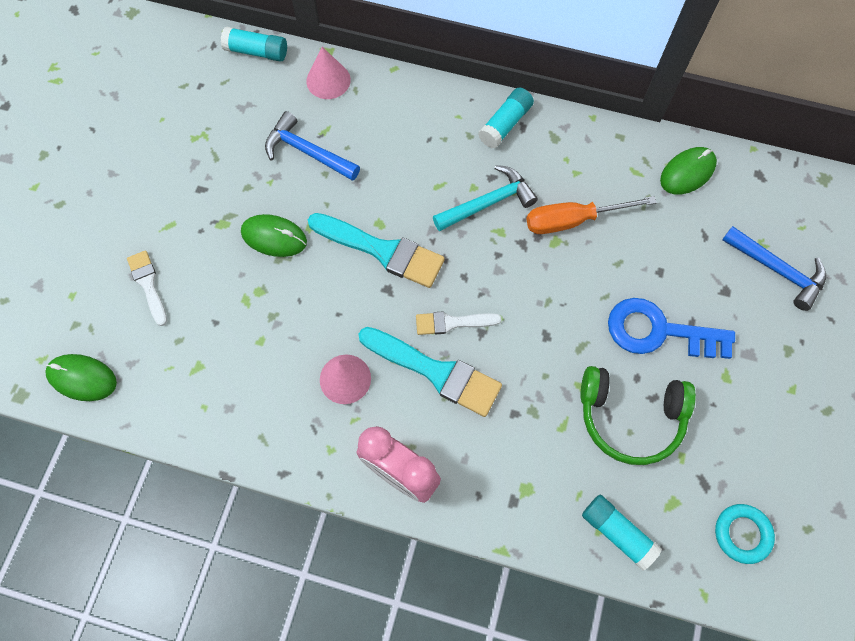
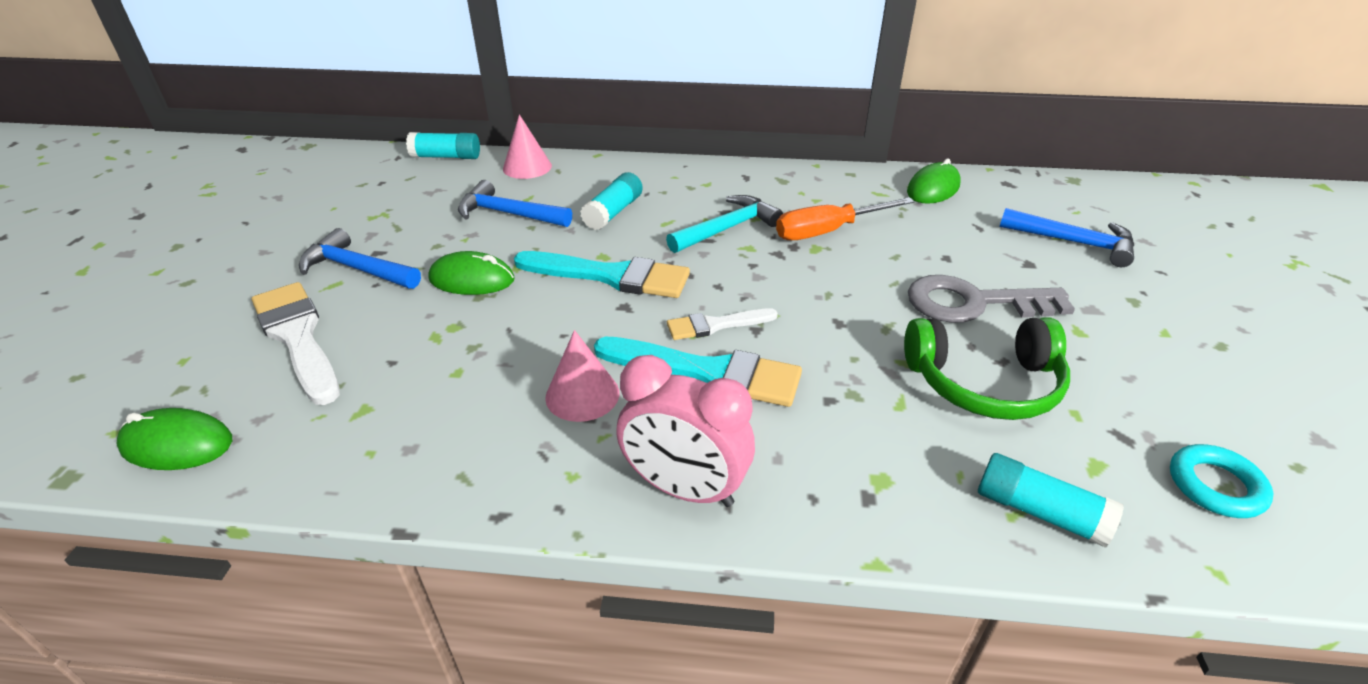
camera: 10 degrees left, 30 degrees down
white brush [127,250,167,326] -> white brush [252,282,340,405], size x1.75
turquoise glue stick [478,88,534,148] -> turquoise glue stick moved to [580,172,643,230]
blue key [608,298,735,359] -> grey key [908,275,1075,323]
none -> blue hammer [299,228,421,289]

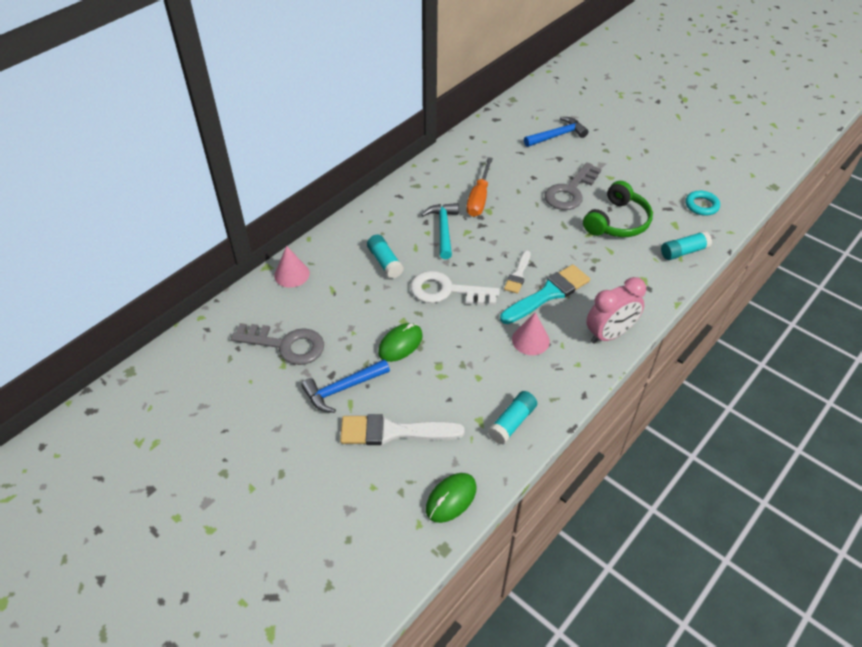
camera: 55 degrees left, 10 degrees up
turquoise glue stick [406,132,480,159] -> turquoise glue stick moved to [487,391,537,444]
blue hammer [458,180,572,227] -> none
turquoise brush [514,251,690,298] -> white key [410,271,500,305]
green mouse [907,159,961,204] -> none
none -> grey key [231,323,324,365]

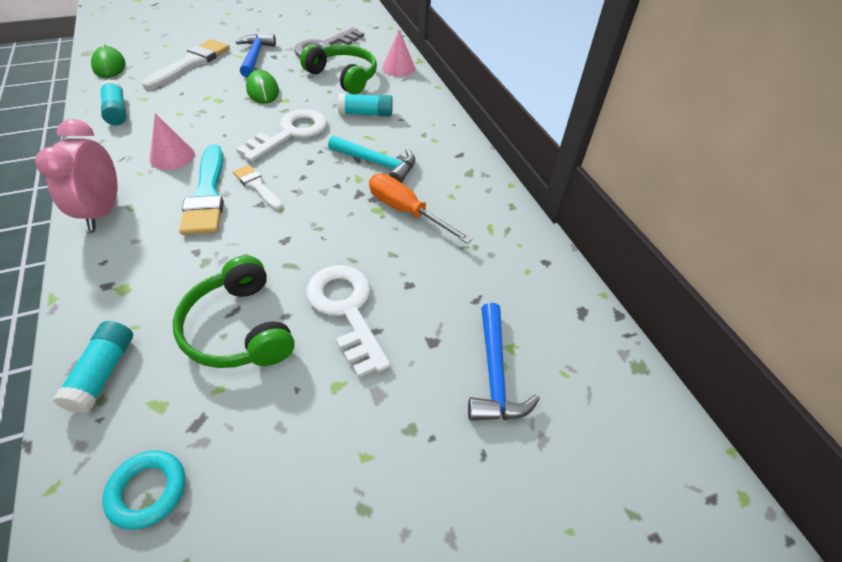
camera: 115 degrees right, 0 degrees up
grey key [545,162,601,210] -> white key [306,265,390,378]
none -> green headphones [300,44,377,95]

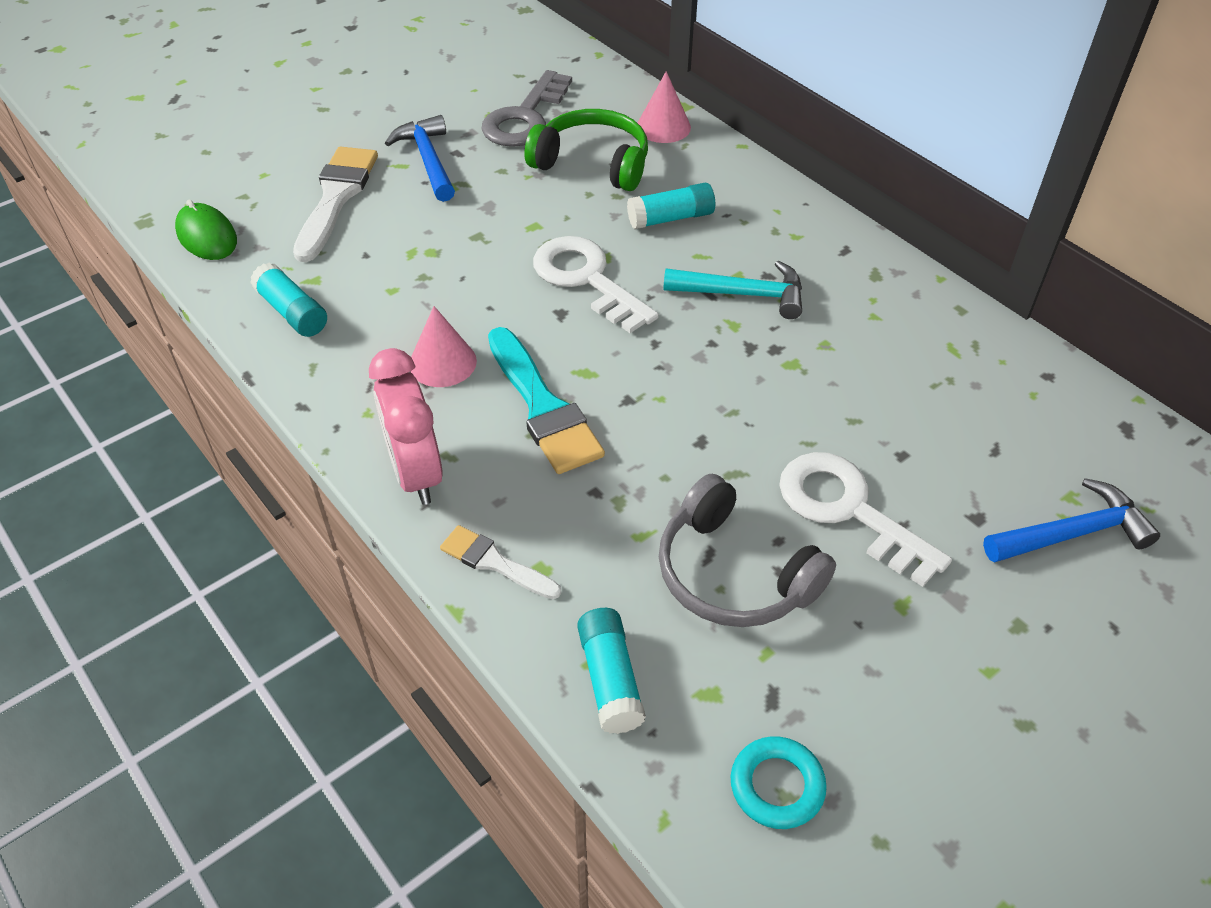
camera: 15 degrees left, 0 degrees up
green headphones [173,255,295,368] -> grey headphones [659,474,836,627]
white brush [233,165,283,210] -> white brush moved to [440,525,561,599]
white key [236,109,327,162] -> white key turned 60 degrees counterclockwise [533,236,659,333]
green mouse [246,70,279,104] -> none
orange screwdriver [369,174,472,244] -> none
blue hammer [468,303,540,420] -> blue hammer turned 90 degrees counterclockwise [983,478,1160,563]

